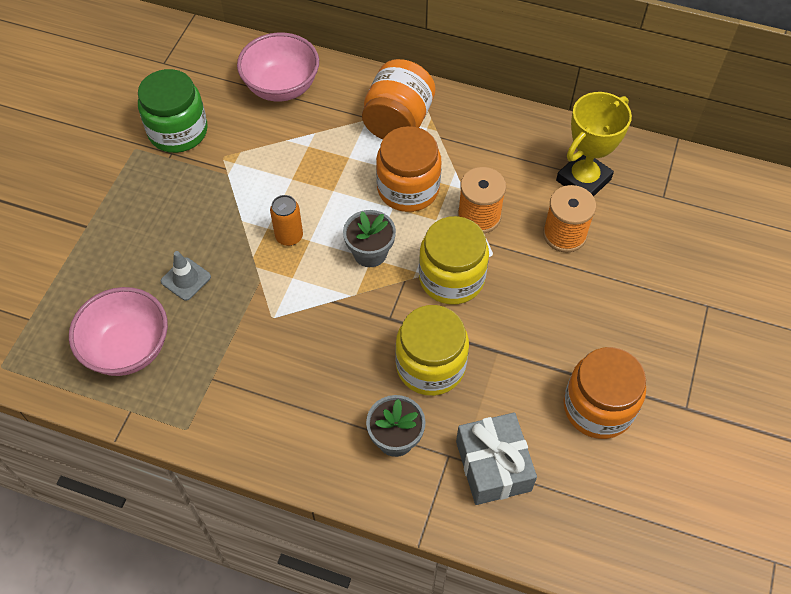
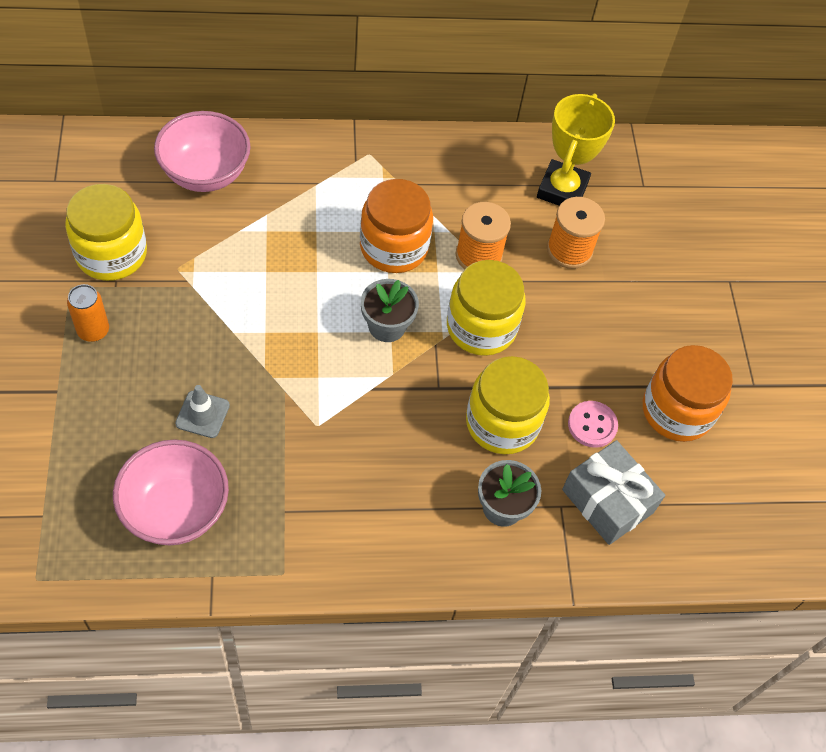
camera: 30 degrees left, 0 degrees up
green jar [138,69,208,153] -> yellow jar [65,184,147,281]
orange can [270,195,303,246] -> orange can moved to [67,284,109,342]
orange jar [362,59,436,140] -> none
none -> pink button [568,401,618,448]

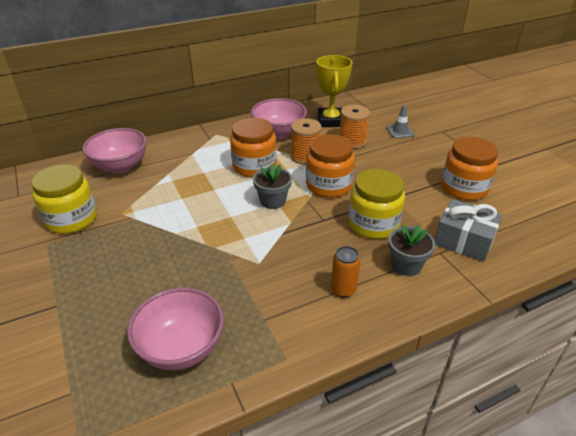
camera: 15 degrees left, 20 degrees down
orange can [67,284,109,342] -> orange can moved to [331,246,360,298]
grey traffic cone [175,385,230,438] -> grey traffic cone moved to [387,105,414,138]
yellow jar [447,260,526,356] -> orange jar [306,134,355,198]
pink button [568,401,618,448] -> none
none -> pink bowl [251,98,307,139]

